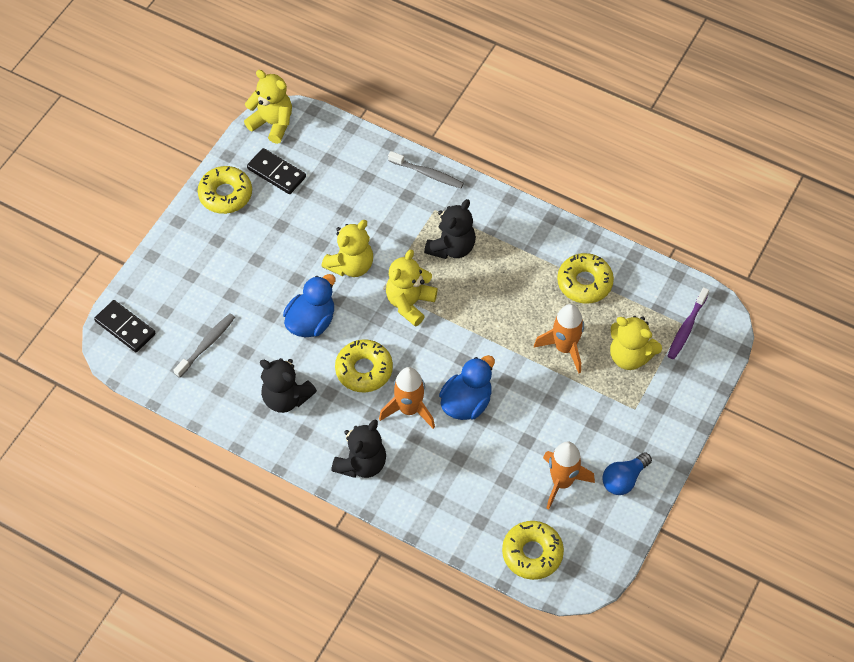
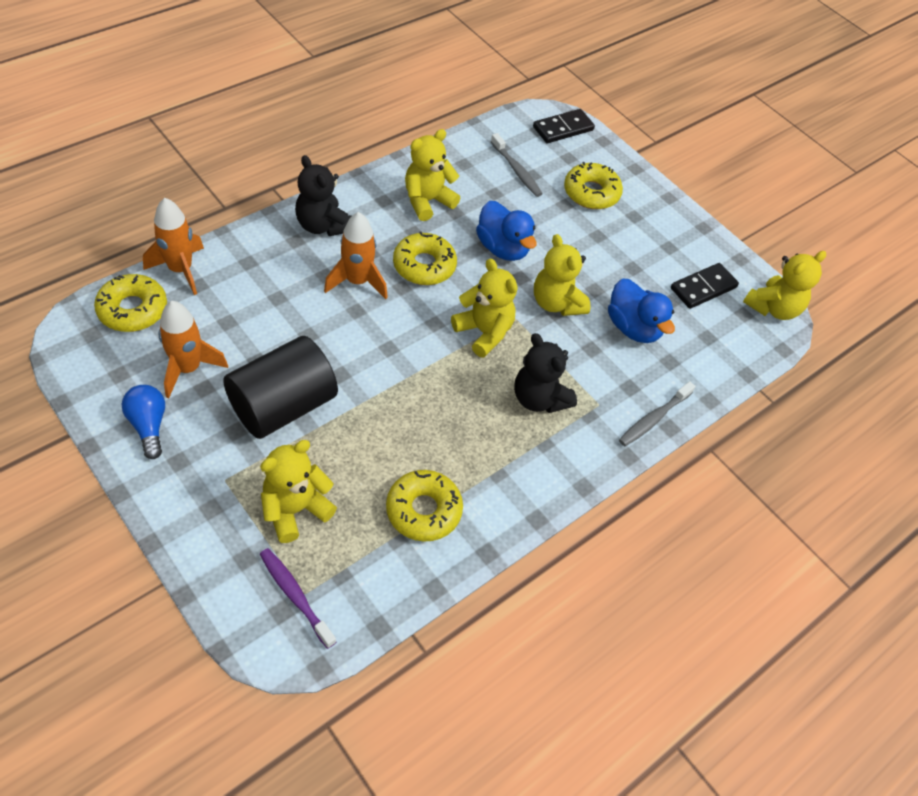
camera: 105 degrees right, 5 degrees down
yellow donut [198,166,252,214] -> yellow donut moved to [564,162,623,209]
black teddy bear [260,358,317,413] -> yellow teddy bear [405,129,460,221]
blue duck [439,355,495,420] -> blue duck moved to [608,279,675,343]
orange rocket [534,304,584,373] -> orange rocket moved to [143,198,204,295]
none -> black cylinder [223,336,338,439]

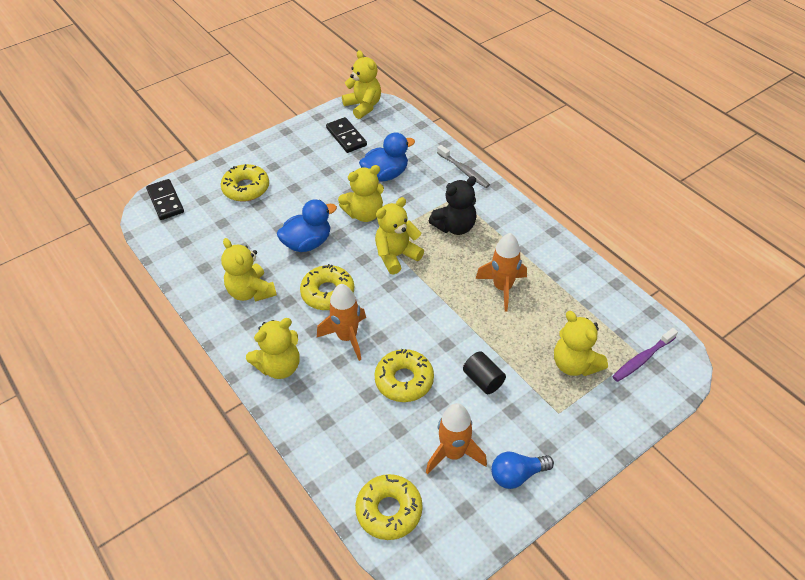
camera: 80 degrees left, 5 degrees down
orange rocket [143,198,204,295] -> orange rocket moved to [475,233,527,311]
black cylinder [223,336,338,439] -> black cylinder [463,351,506,394], size x0.48
black teddy bear [295,155,351,236] -> yellow teddy bear [246,318,299,379]
yellow donut [386,470,463,542] -> yellow donut moved to [374,349,434,402]
grey toothbrush [491,133,543,197] -> none

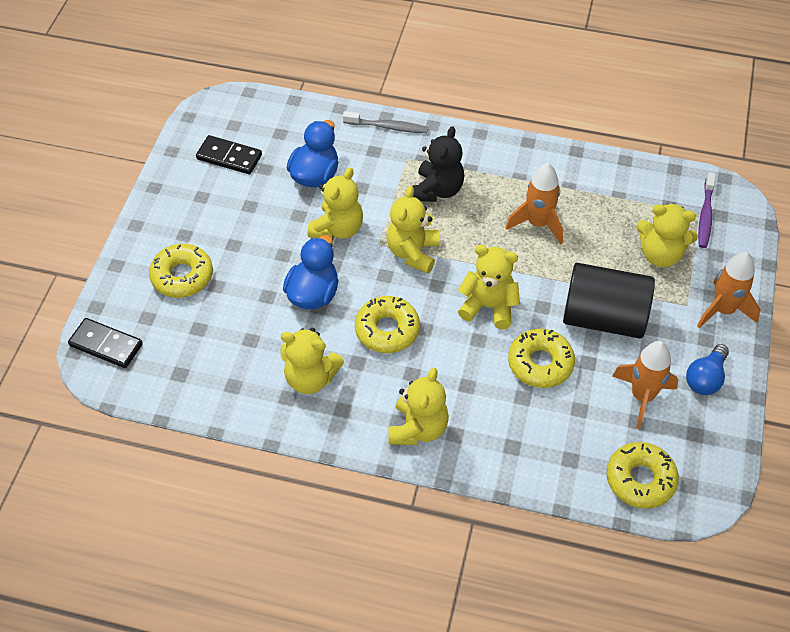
camera: 40 degrees left, 5 degrees up
orange rocket [317,284,366,361] -> orange rocket moved to [697,252,761,328]
yellow teddy bear [342,50,381,119] -> yellow teddy bear moved to [458,245,520,329]
black cylinder [463,351,506,394] -> black cylinder [563,263,655,339], size x2.08

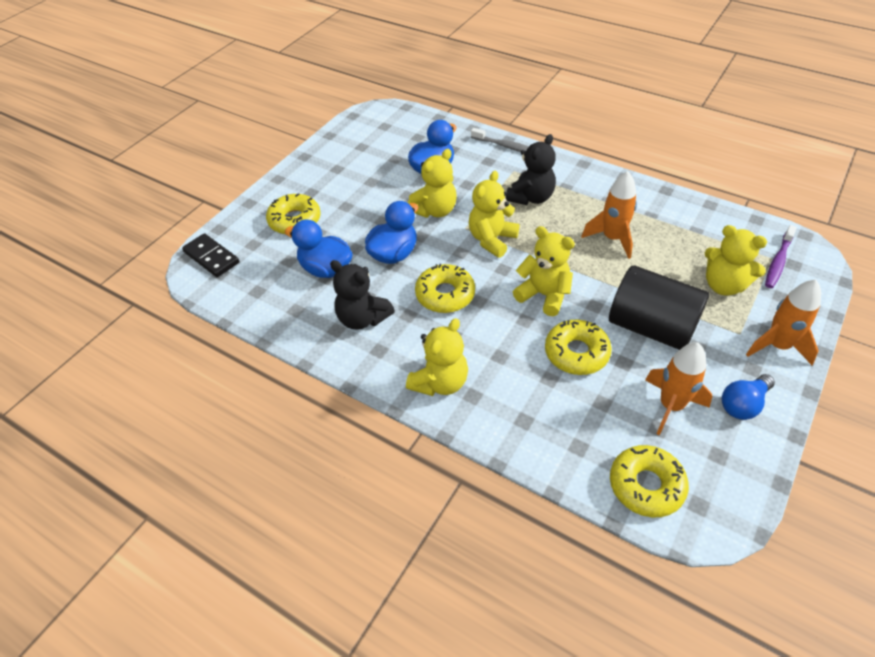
camera: 20 degrees right, 5 degrees down
black domino [196,135,262,174] -> none
yellow teddy bear [281,328,344,394] -> black teddy bear [330,260,395,330]
none -> blue duck [285,219,353,278]

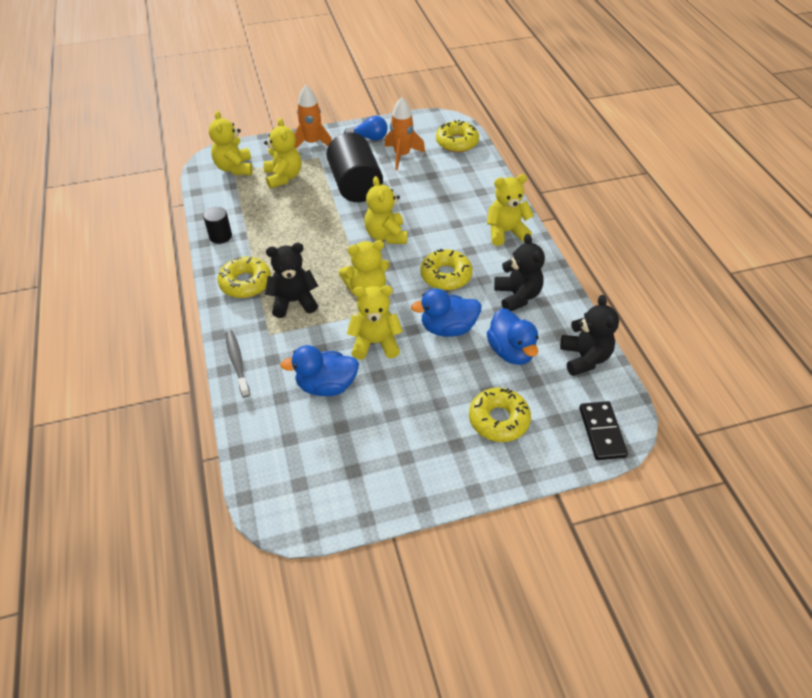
camera: 140 degrees left, 0 degrees up
yellow donut [545,320,612,375] -> yellow donut moved to [218,257,271,298]
orange rocket [581,171,637,259] -> none
purple toothbrush [765,225,797,288] -> yellow teddy bear [209,111,253,175]
none -> black cylinder [203,207,232,244]
none -> black teddy bear [560,295,619,376]

